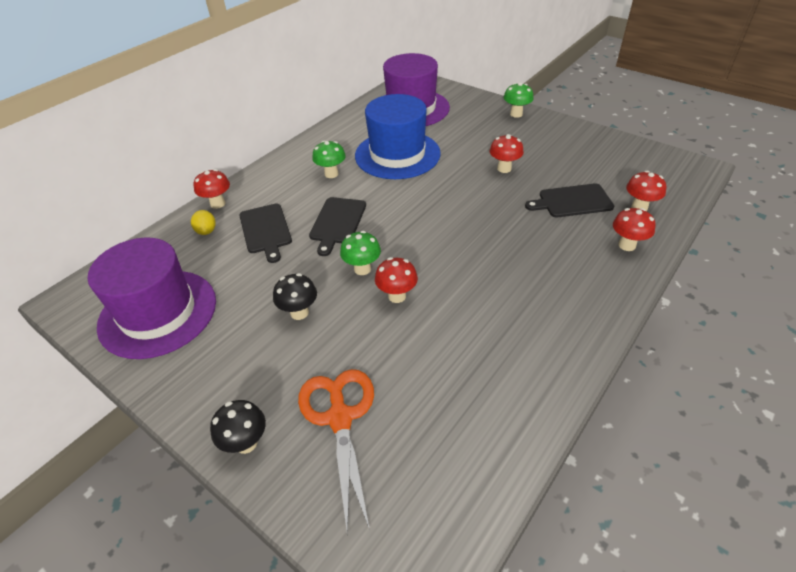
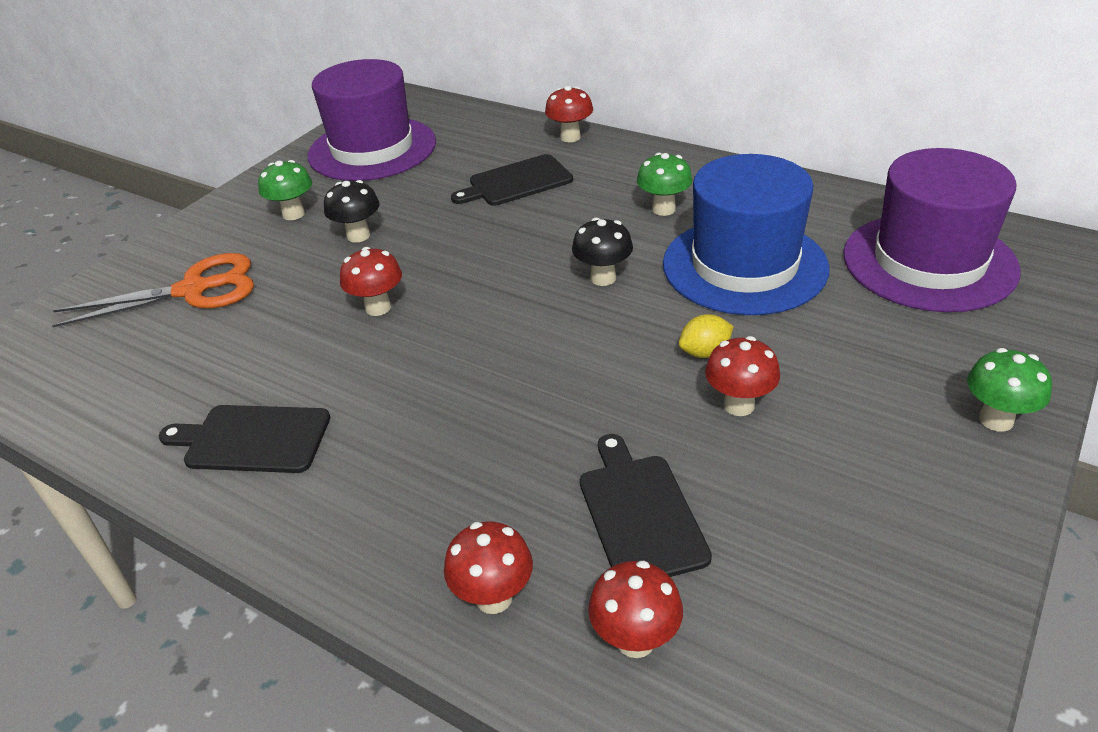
camera: 85 degrees right, 5 degrees down
yellow lemon [191,210,216,235] -> yellow lemon moved to [679,314,734,358]
black mushroom [210,400,266,454] -> black mushroom moved to [572,218,633,286]
black cutting board [309,197,366,256] -> black cutting board moved to [159,405,330,473]
green mushroom [340,231,381,275] -> green mushroom moved to [258,160,312,220]

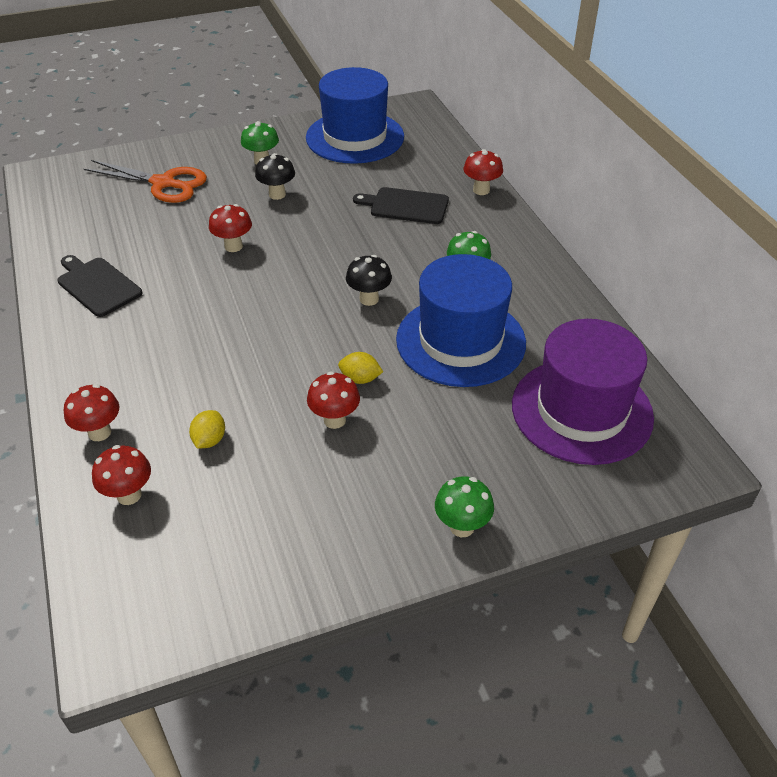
camera: 35 degrees right, 5 degrees up
purple hat [308,59,436,181] -> blue hat [306,67,404,164]
black cutting board [580,434,712,577] -> yellow lemon [189,410,225,448]

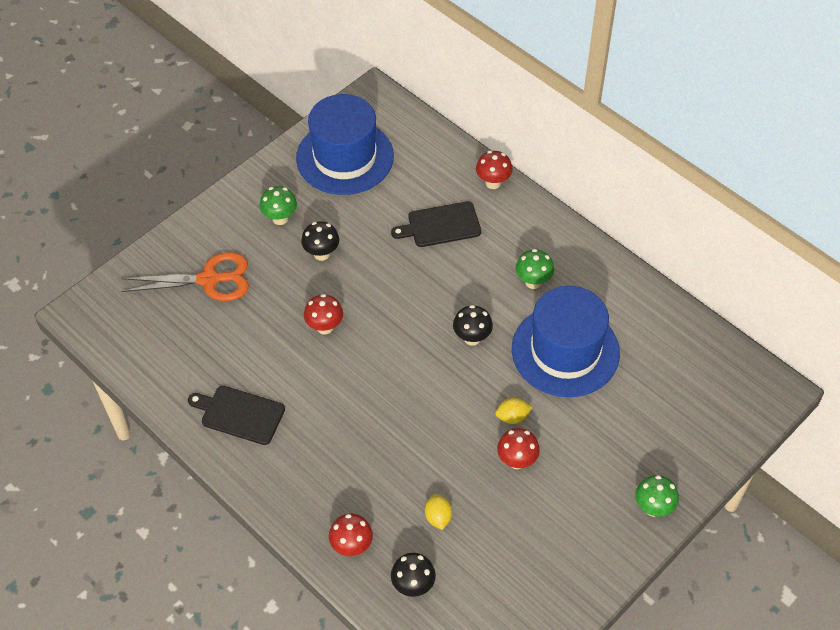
camera: 25 degrees left, 10 degrees up
red mushroom [92,445,151,505] -> black mushroom [391,553,436,597]
purple hat [512,319,654,465] -> none

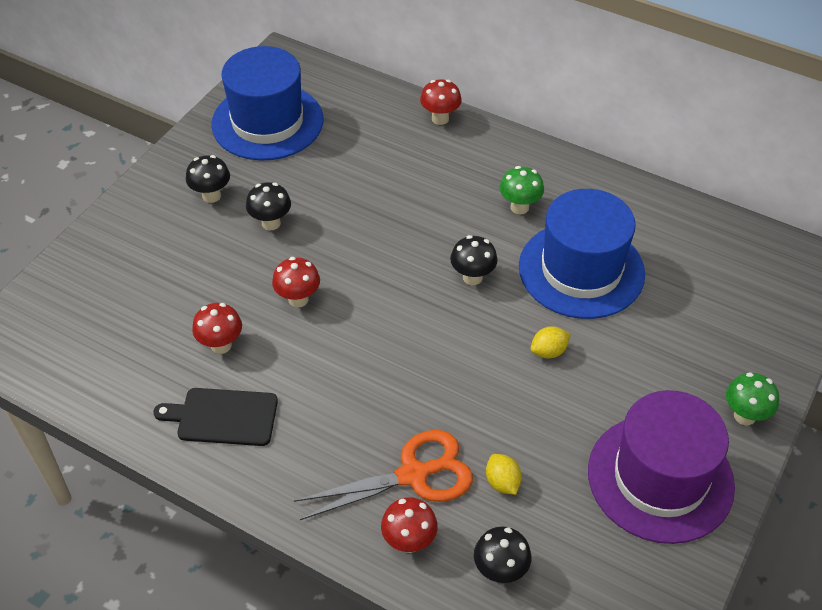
camera: 15 degrees left, 5 degrees down
orange scissors [121,252,249,301] -> orange scissors moved to [294,430,473,520]
green mushroom [260,186,297,225] -> black mushroom [186,155,230,203]
black cutting board [391,201,481,247] -> none
red mushroom [497,428,540,469] -> red mushroom moved to [192,303,242,354]
none -> purple hat [588,390,735,544]

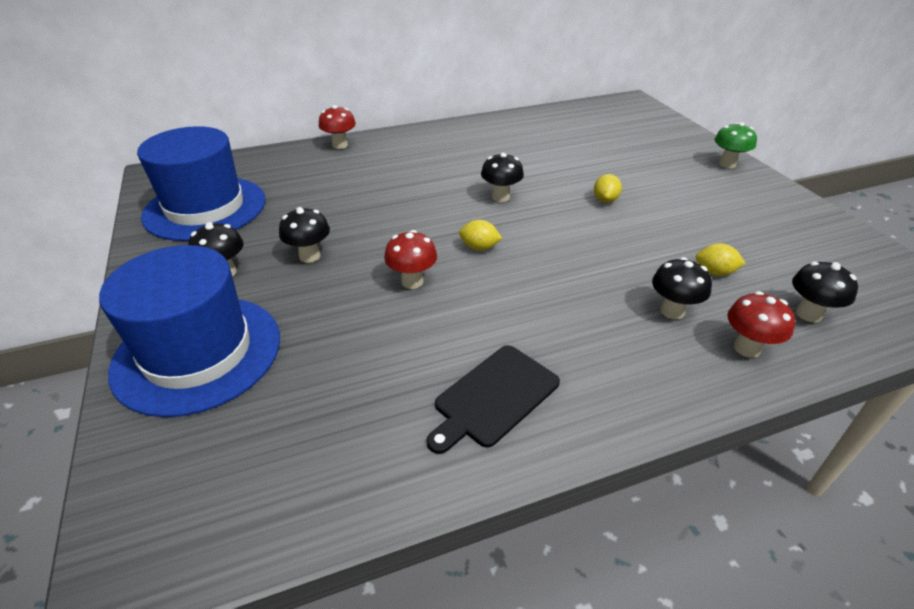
camera: 50 degrees left, 10 degrees down
red mushroom [192,303,242,354] -> none
orange scissors [294,430,473,520] -> black mushroom [652,257,712,319]
green mushroom [500,166,544,214] -> none
blue hat [519,189,645,319] -> blue hat moved to [99,245,280,417]
purple hat [588,390,735,544] -> none
none -> yellow lemon [459,220,502,251]

